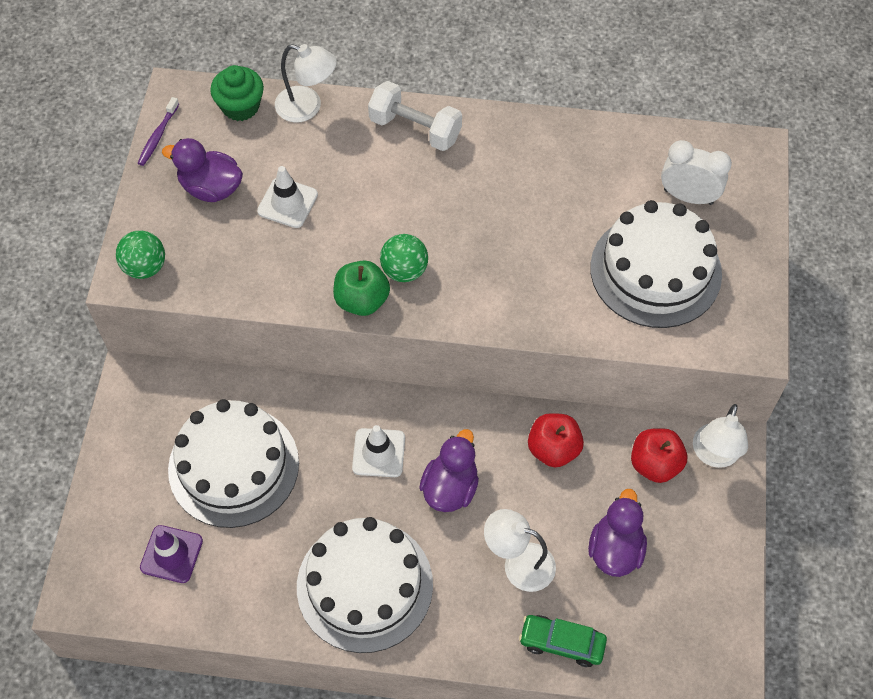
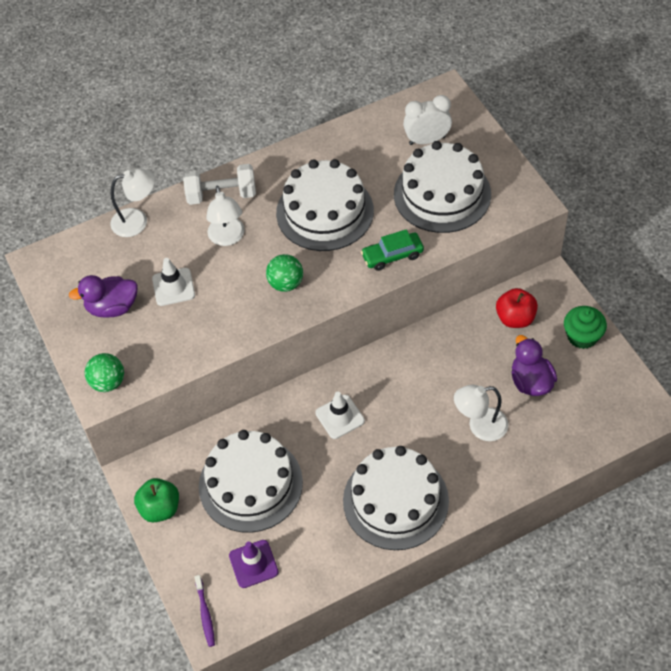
camera: 30 degrees left, 5 degrees down
purple toothbrush [138,97,179,166] -> purple toothbrush moved to [195,575,215,647]
green cupcake [210,65,264,121] -> green cupcake moved to [564,306,607,349]
green apple [333,260,390,316] -> green apple moved to [134,478,179,523]
purple duck [419,429,479,512] -> none
green car [519,615,607,667] -> green car moved to [361,229,424,271]
red apple [528,413,584,467] -> none
white lamp [693,404,748,468] -> white lamp moved to [206,186,245,246]
none -> white cake [276,159,374,251]

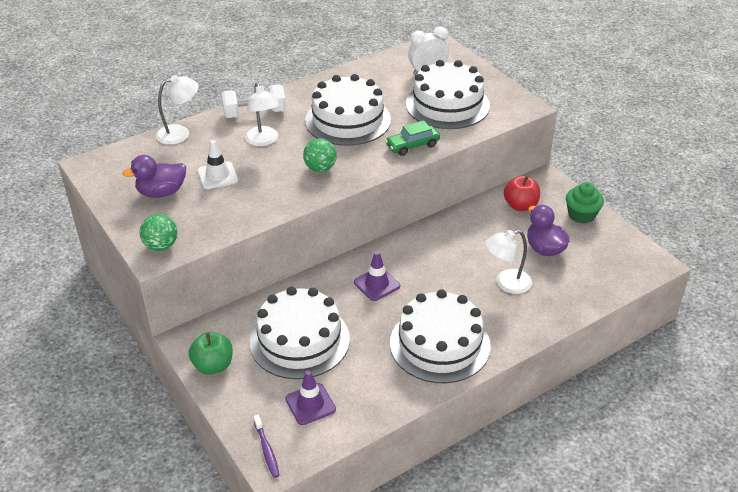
camera: 10 degrees left, 15 degrees down
white traffic cone [315,392,365,439] -> purple traffic cone [354,251,400,301]

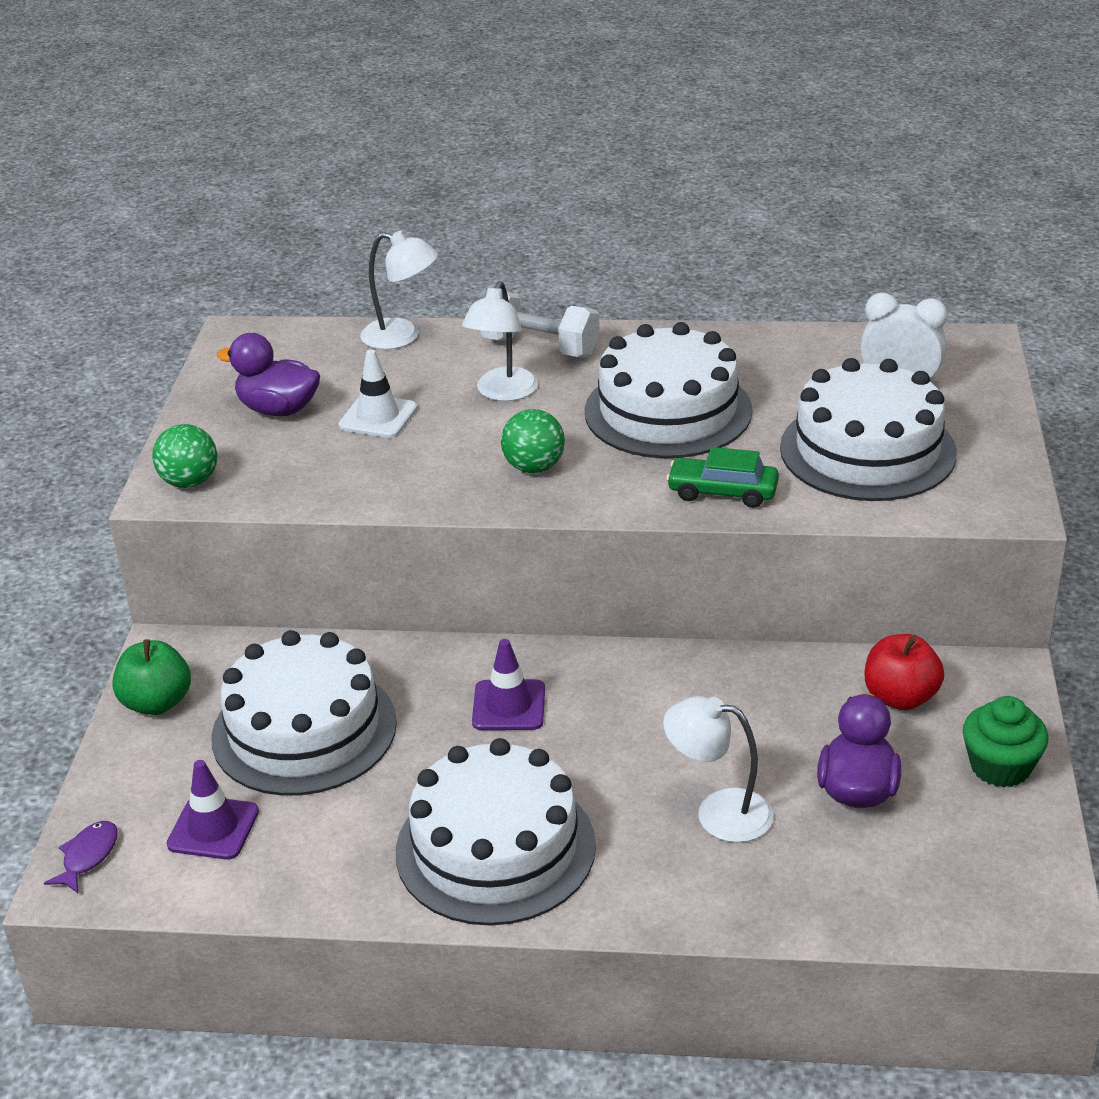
camera: 40 degrees right, 5 degrees down
purple toothbrush [253,415,280,478] -> purple fish [44,821,118,893]

